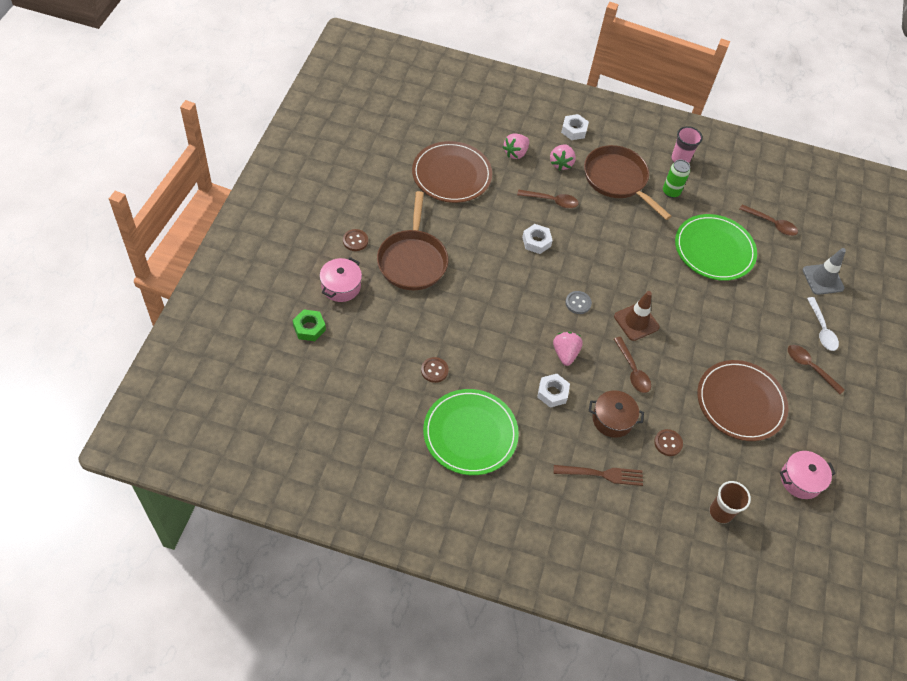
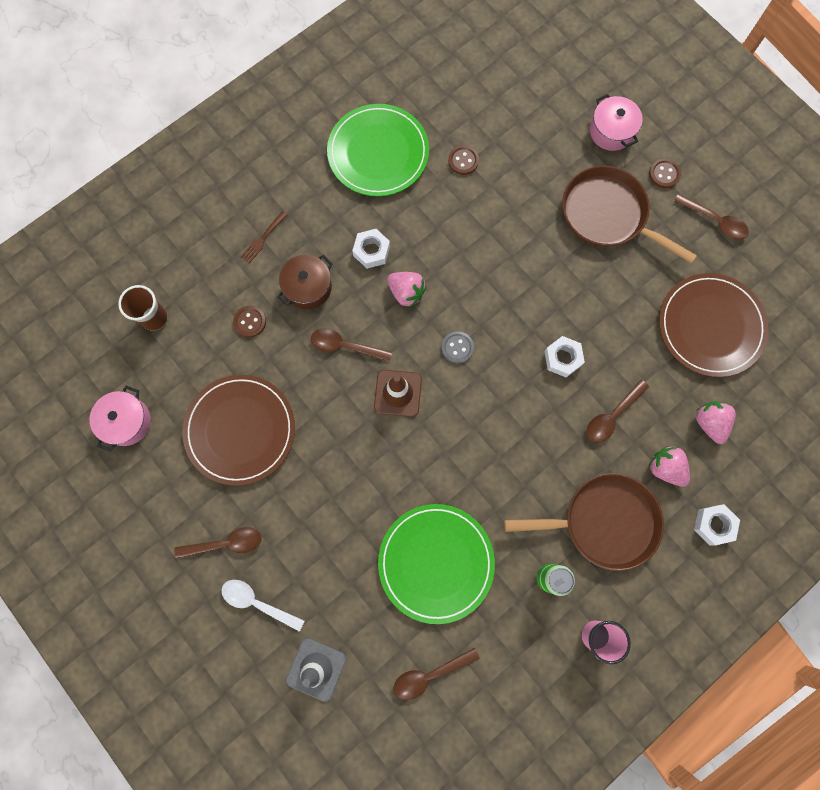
camera: 130 degrees right, 20 degrees up
green nut [293,309,326,341] -> none
brown fork [554,465,643,486] -> brown fork [240,211,287,263], size x0.65
none -> brown spoon [674,194,749,239]

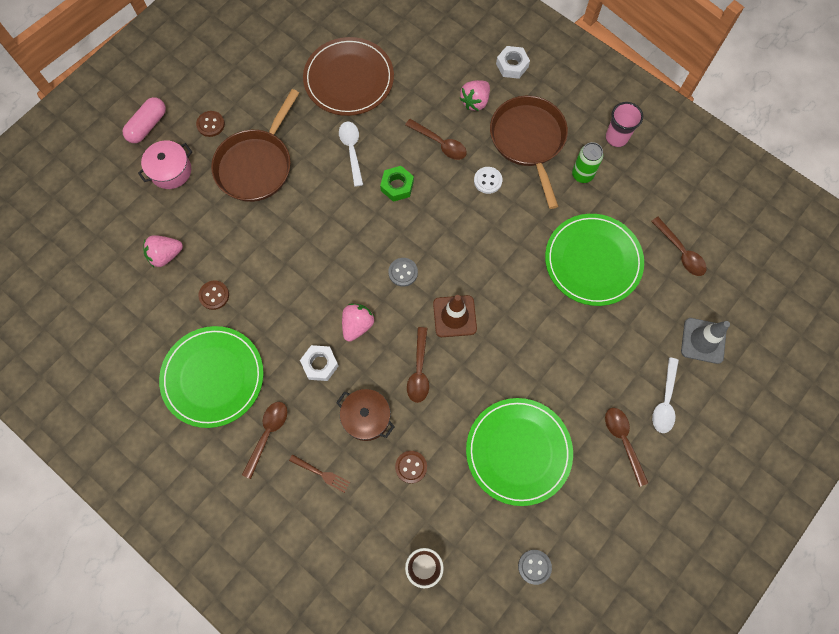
camera: 100 degrees left, 5 degrees down
pink pot [90,386,151,452] -> grey button [518,550,552,585]
brown plate [183,375,295,486] -> green plate [466,398,573,506]
white nut [544,336,585,377] -> green nut [380,166,414,202]
brown spoon [674,194,749,239] -> brown spoon moved to [242,402,287,479]
pink strawberry [696,402,736,444] -> pink strawberry moved to [143,235,183,267]
none -> pink capsule [122,97,166,143]
none -> white spoon [339,122,363,187]
none -> white button [474,167,502,194]

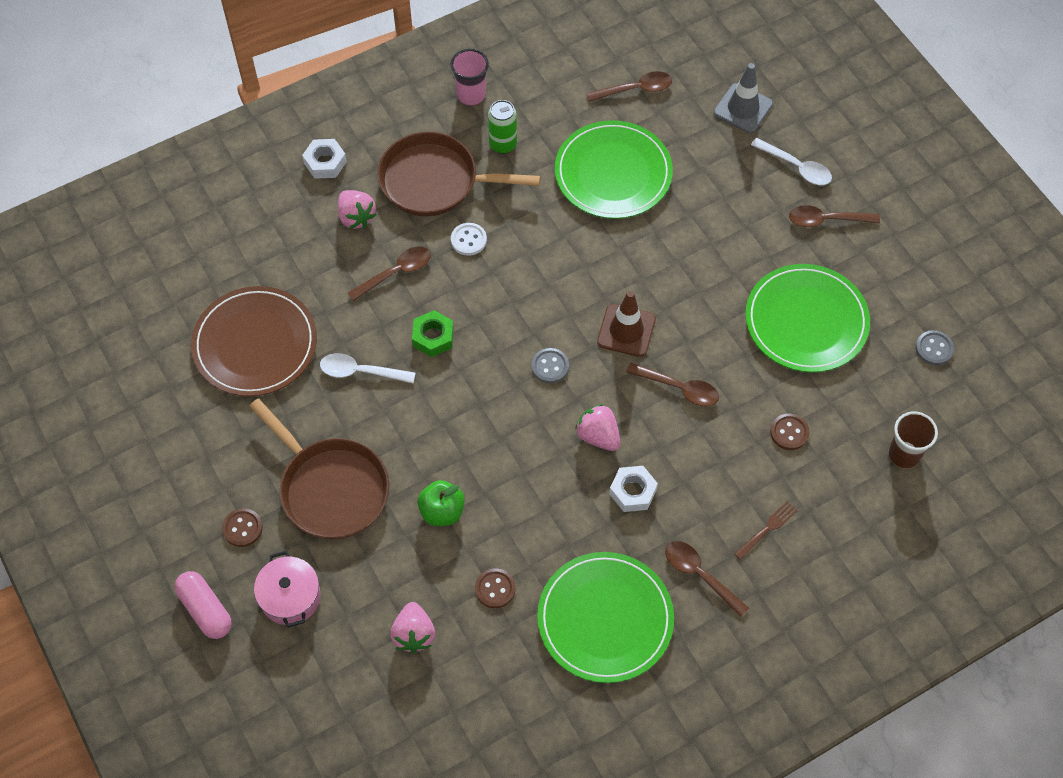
camera: 70 degrees left, 10 degrees down
brown pot [336,389,395,441] -> none
none -> green apple [417,480,465,526]

